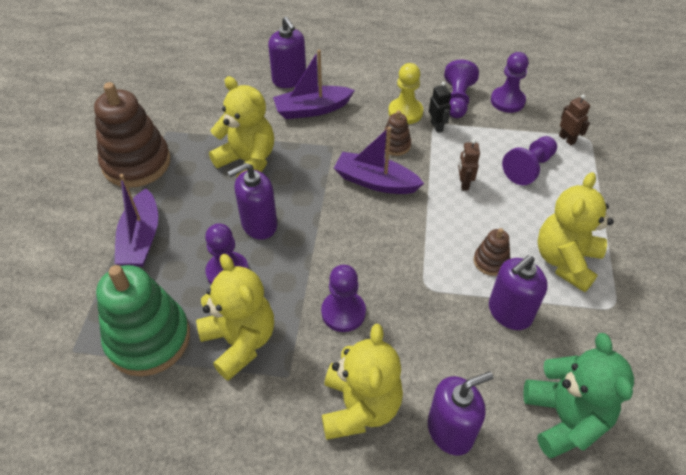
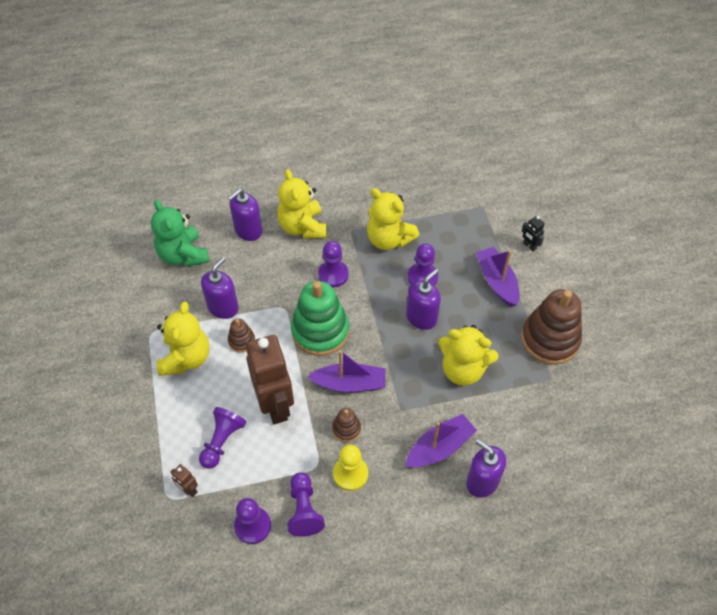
camera: 160 degrees right, 5 degrees up
green stacking toy [96,265,190,376] -> green stacking toy moved to [291,281,349,356]
black robot [429,82,451,133] -> black robot moved to [522,216,545,251]
brown robot [458,139,480,191] -> brown robot [246,335,294,424], size x2.45

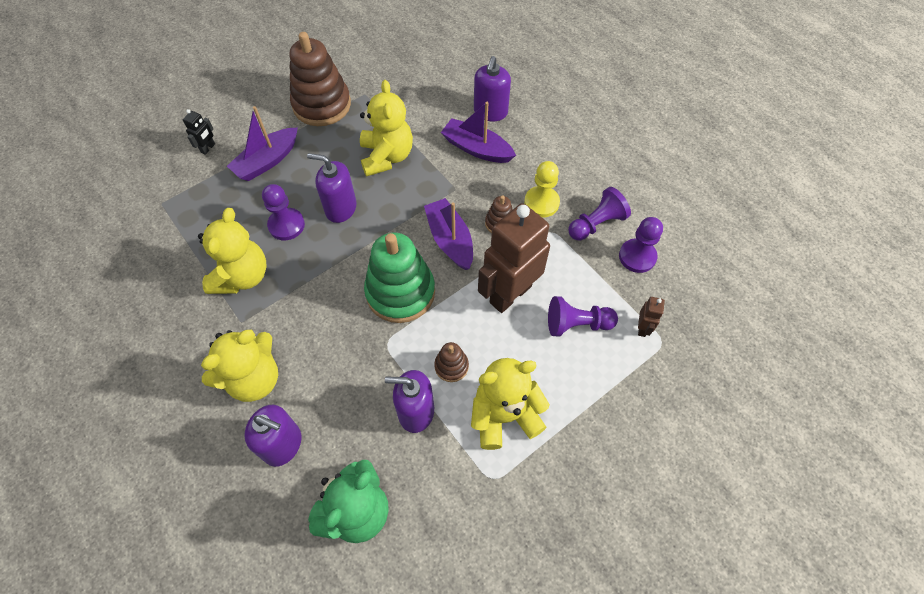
camera: 115 degrees left, 5 degrees up
purple pawn [318,241,349,287] -> none

